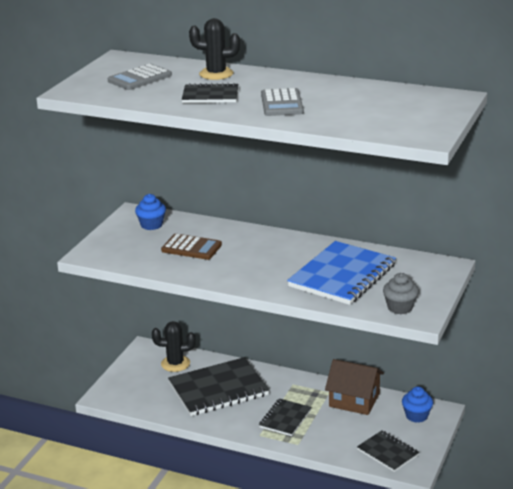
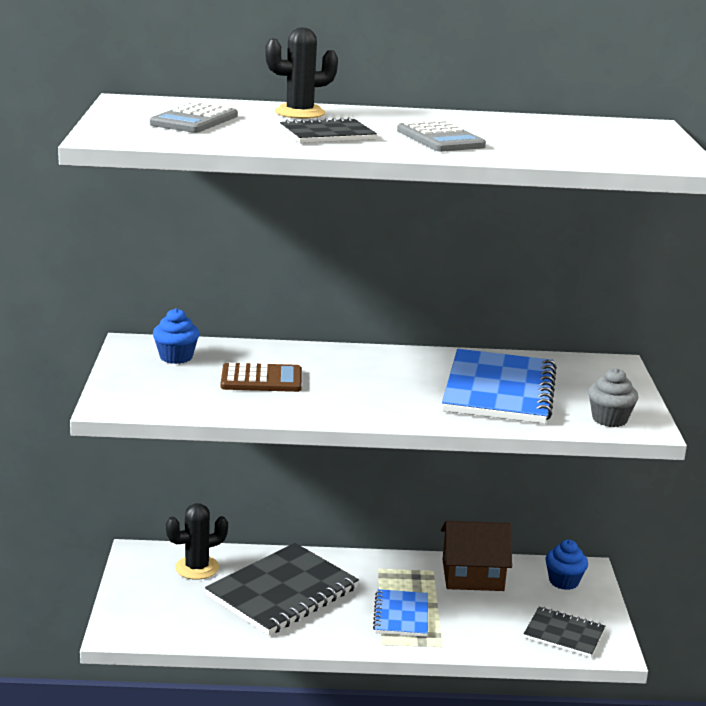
camera: 25 degrees left, 5 degrees down
black notebook [259,399,312,436] -> blue notebook [373,589,428,637]

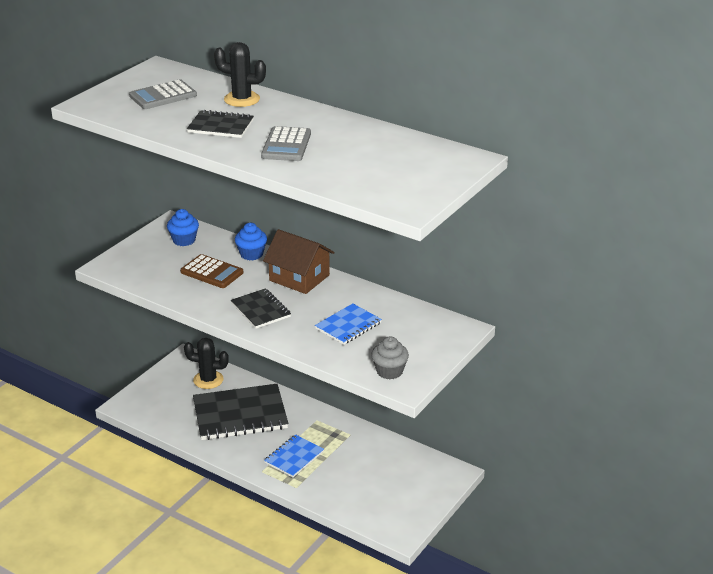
camera: 35 degrees right, 10 degrees up
brown house [441,521,512,591] -> brown house moved to [263,229,335,294]
blue notebook [442,349,557,424] -> blue notebook [315,303,382,345], size x0.55
black notebook [524,607,605,658] -> black notebook moved to [231,288,291,329]
blue cupcake [545,540,588,590] -> blue cupcake moved to [235,223,267,260]

